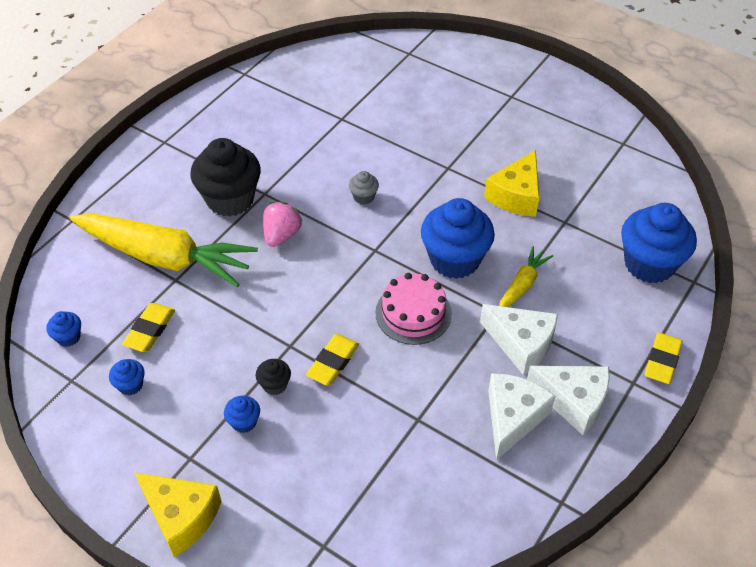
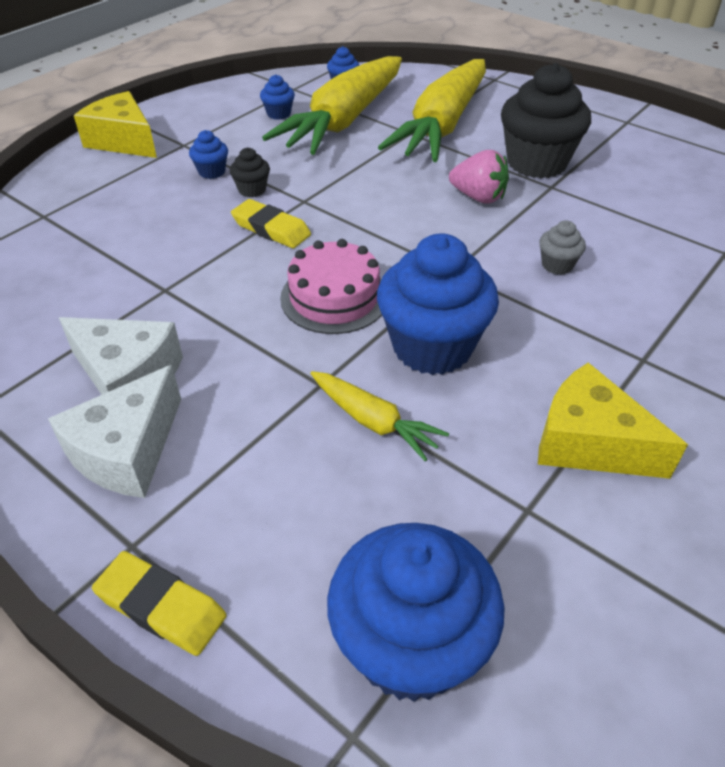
camera: 95 degrees right, 5 degrees down
yellow eraser [122,303,175,352] -> yellow carrot [262,56,402,155]
yellow cheese [134,472,222,557] -> yellow cheese turned 90 degrees clockwise [74,91,157,158]
white cheese [480,304,558,375] -> none

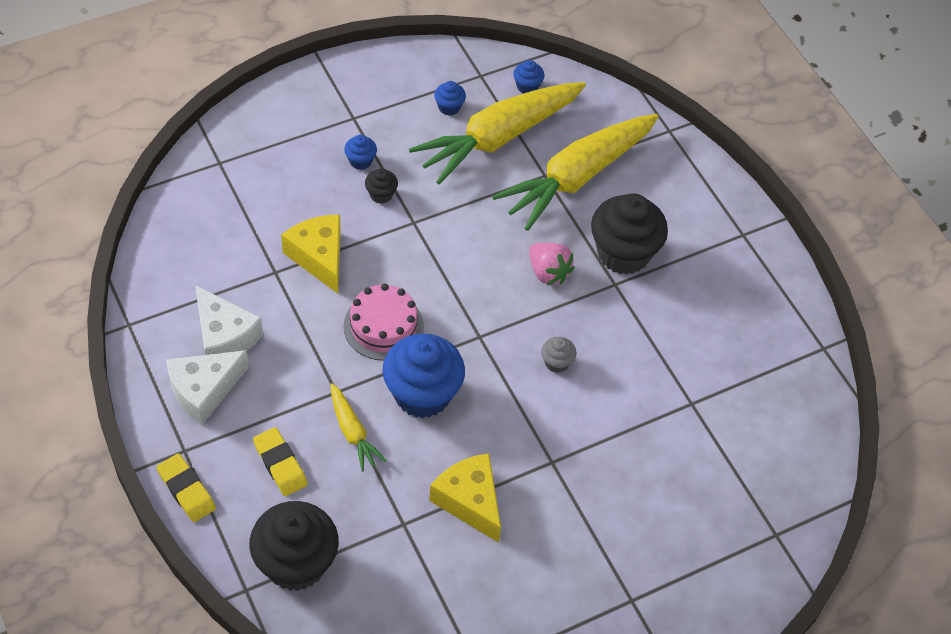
camera: 20 degrees right, 10 degrees up
yellow cheese [74,91,157,158] -> yellow cheese moved to [281,214,341,294]
yellow eraser [231,199,311,248] -> yellow eraser moved to [253,427,308,496]
blue cupcake [327,523,505,702] -> black cupcake [249,501,339,591]

